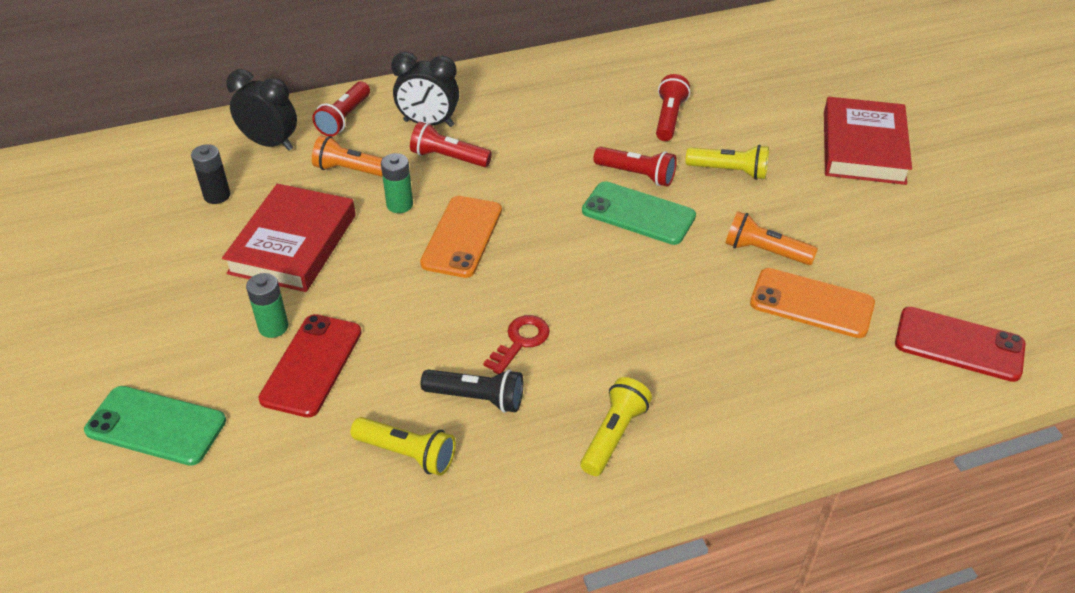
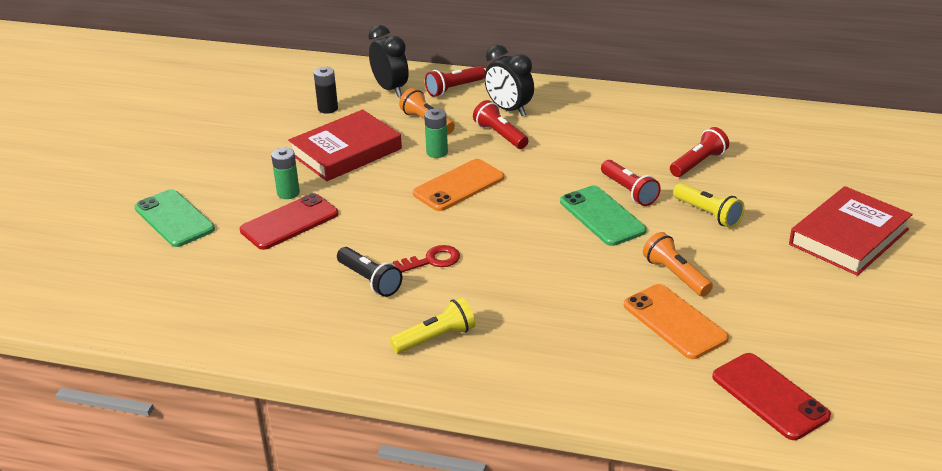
camera: 35 degrees right, 10 degrees down
yellow flashlight [351,417,456,476] -> none

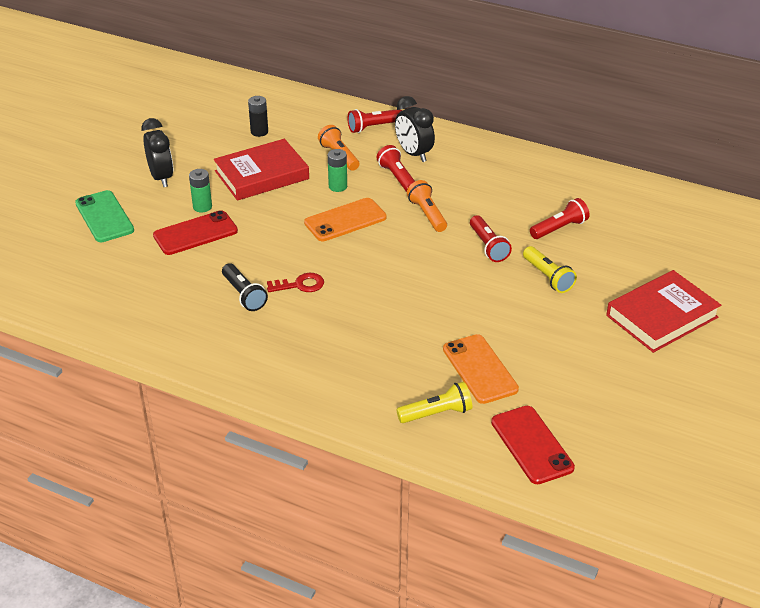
camera: 10 degrees right, 5 degrees up
black clock [368,25,409,97] -> black clock moved to [141,118,173,187]
yellow flashlight [390,297,475,354] -> yellow flashlight moved to [396,382,472,423]
green phone [560,186,647,246] -> none
orange flashlight [643,232,713,297] -> orange flashlight moved to [407,180,447,232]

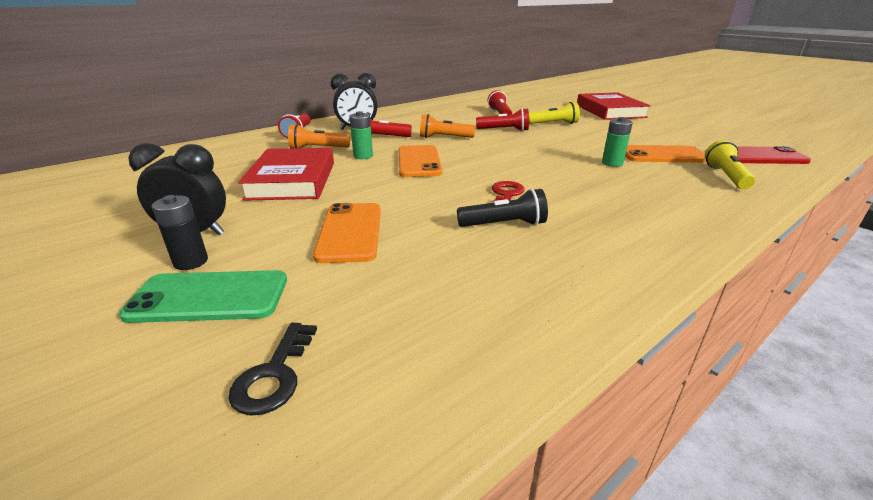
camera: 65 degrees left, 10 degrees down
red phone [153,210,238,255] -> orange phone [313,203,381,263]
green battery [189,169,212,212] -> green battery moved to [602,117,633,167]
black battery [248,96,268,137] -> black battery moved to [152,195,208,270]
none -> black key [228,323,317,416]

